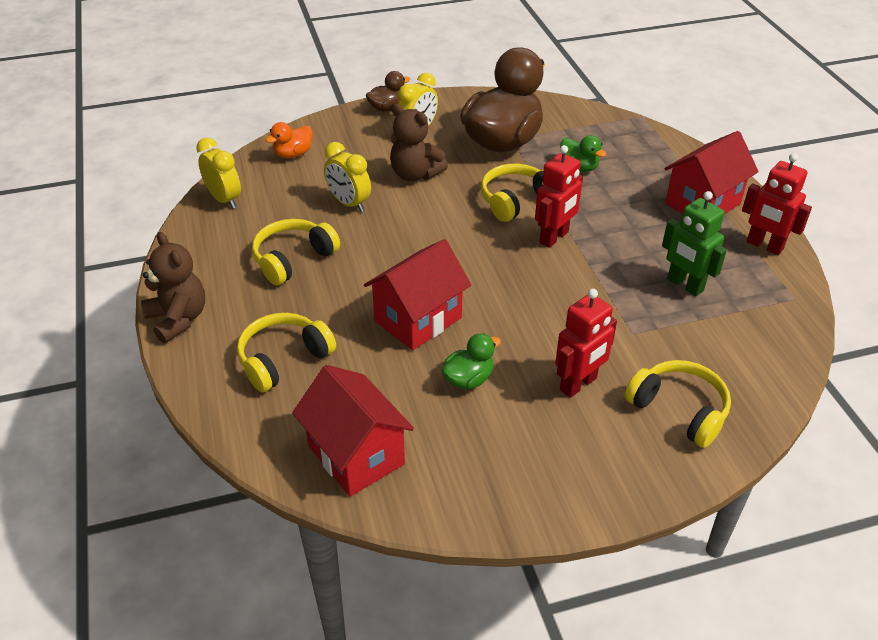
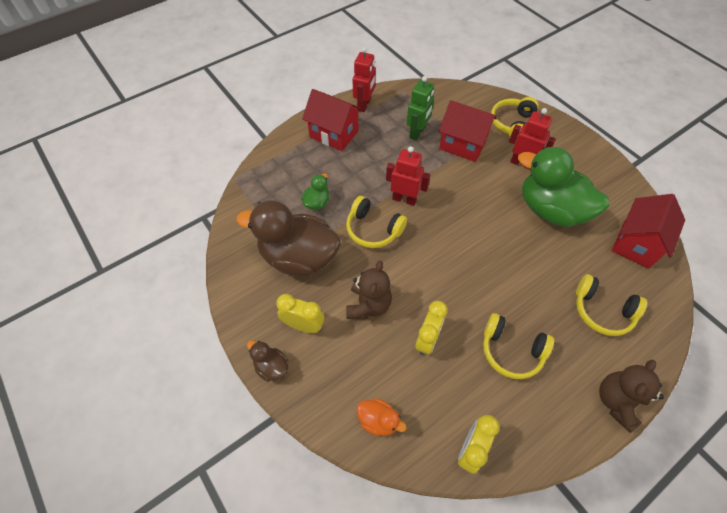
camera: 110 degrees left, 15 degrees up
red house [364,239,471,350] -> red house moved to [439,100,497,162]
green duck [442,333,501,389] -> green duck [518,147,609,227], size x2.29

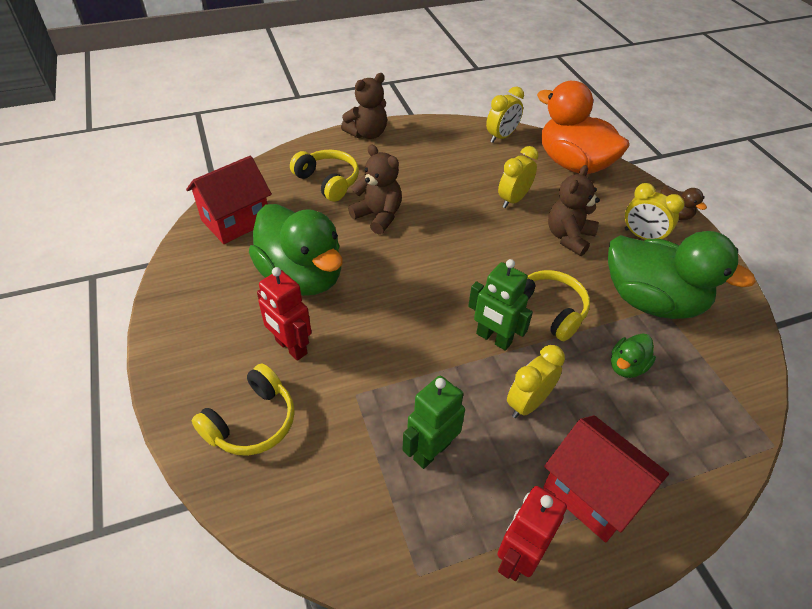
camera: 165 degrees left, 10 degrees down
brown duck [236,200,341,277] -> green duck [608,231,756,319]
orange duck [357,398,407,436] -> orange duck [537,81,630,174], size x2.29
red robot [386,146,431,206] -> green robot [468,259,533,351]
red house [439,100,497,162] -> none
yellow headphones [483,313,554,379] -> none
none -> brown teddy bear [348,145,402,234]
none -> yellow clock [507,345,565,418]

